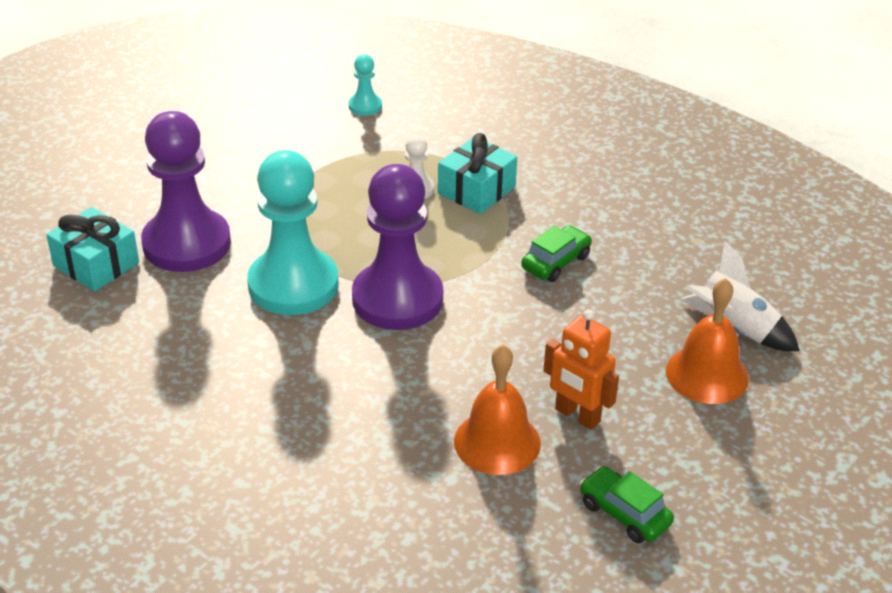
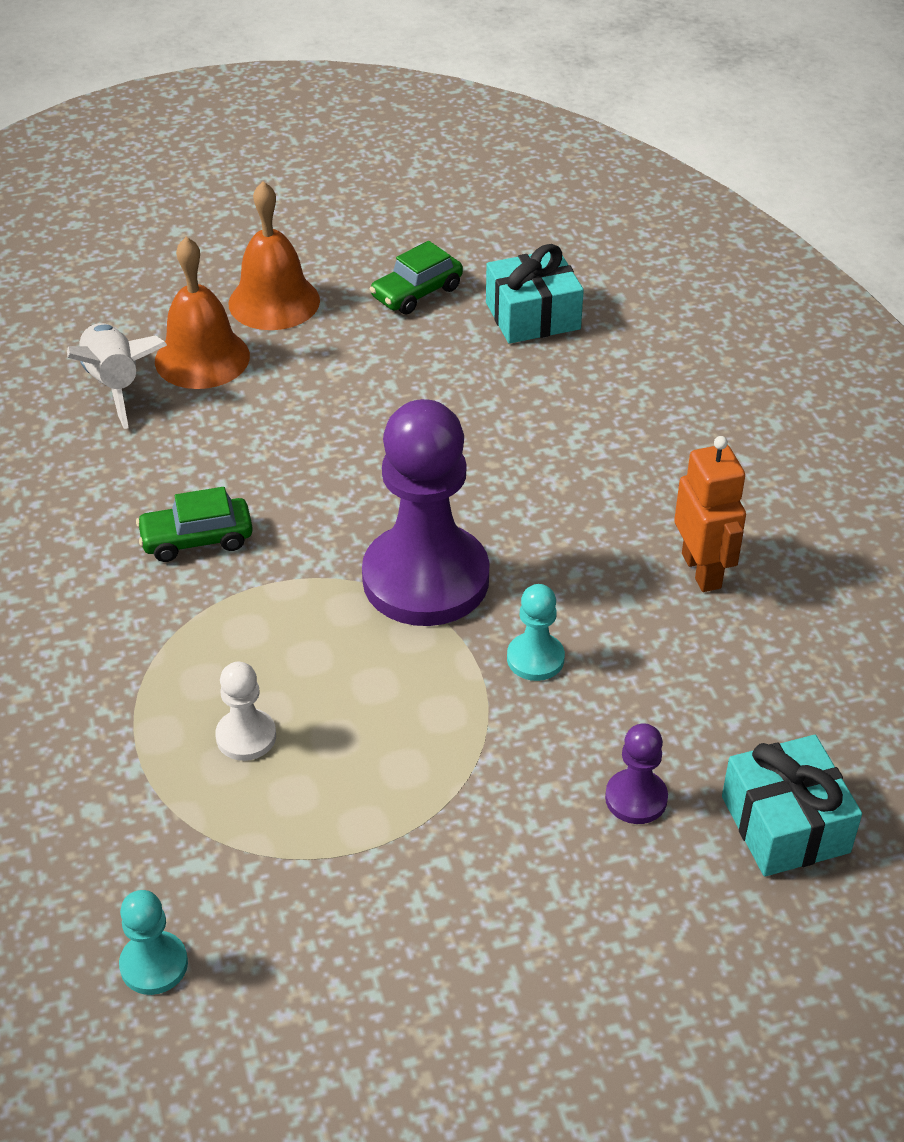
camera: 145 degrees left, 5 degrees up
purple pawn [141,111,231,272] -> purple pawn [605,723,668,824], size x0.43
turquoise pawn [247,150,339,315] -> turquoise pawn [507,584,565,681], size x0.43
turquoise gift [438,133,517,214] -> turquoise gift moved to [486,244,584,344]
orange bell [454,345,541,475] -> orange bell moved to [228,181,320,330]
orange robot [543,310,619,430] -> orange robot moved to [674,436,746,592]
green car [580,466,674,543] -> green car turned 60 degrees clockwise [370,241,463,314]

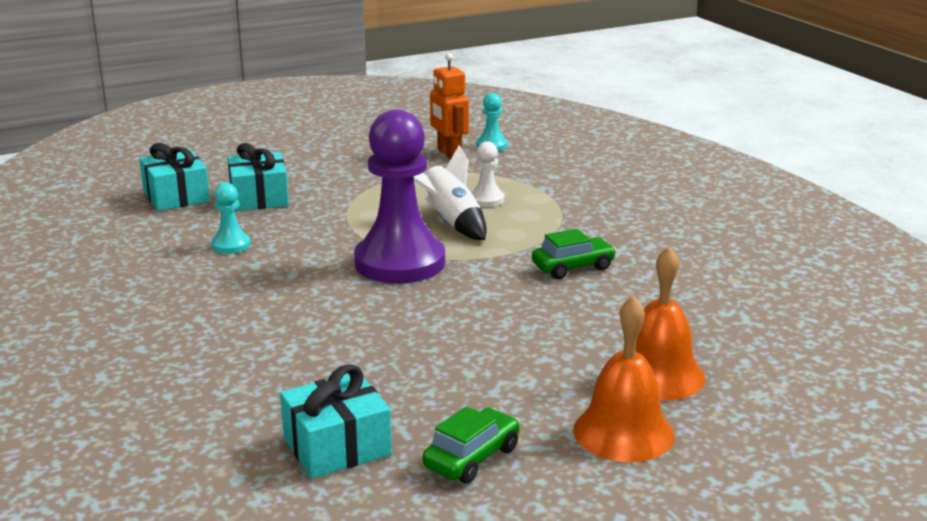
camera: 170 degrees right, 20 degrees down
white rocket [67,323,167,429] -> white rocket moved to [413,145,486,240]
turquoise pawn [507,584,565,681] -> turquoise pawn moved to [211,183,250,254]
purple pawn [605,723,668,824] -> turquoise gift [227,143,289,211]
orange robot [674,436,746,592] -> orange robot moved to [430,53,469,159]

